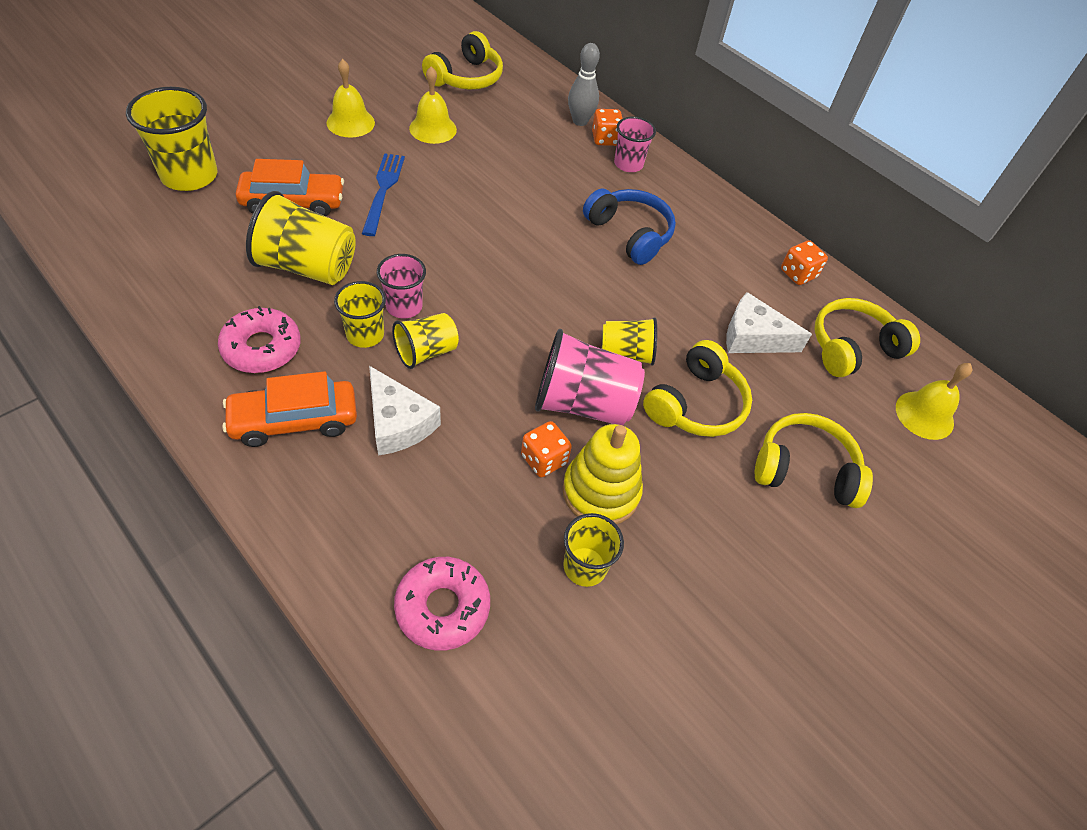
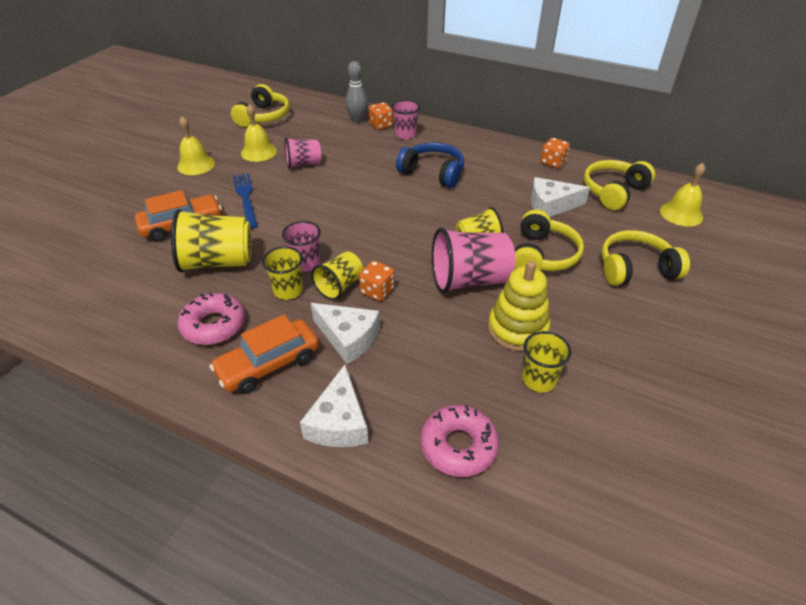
camera: 15 degrees left, 10 degrees down
yellow cup [126,87,217,191] -> none
orange dice [521,421,572,478] -> orange dice moved to [359,260,395,301]
none -> pink cup [285,138,321,169]
none -> white cheese [300,365,368,447]

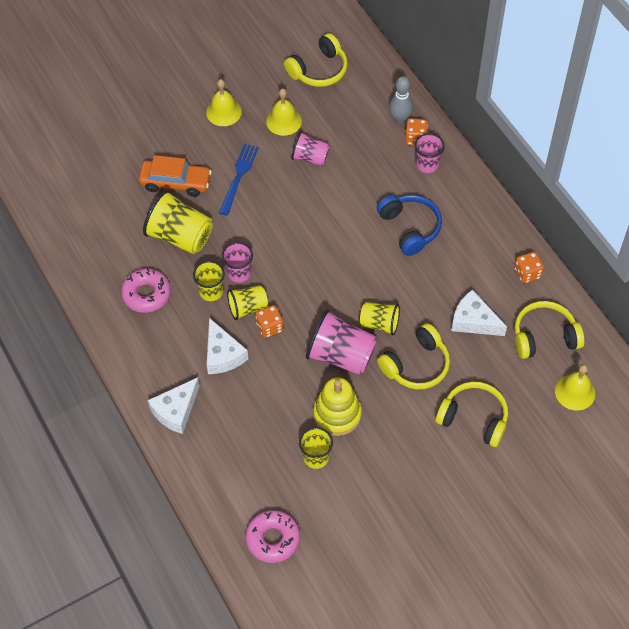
camera: 35 degrees right, 15 degrees up
orange car [210,314,319,394] -> none
pink donut [421,405,499,477] -> pink donut moved to [245,510,300,563]

